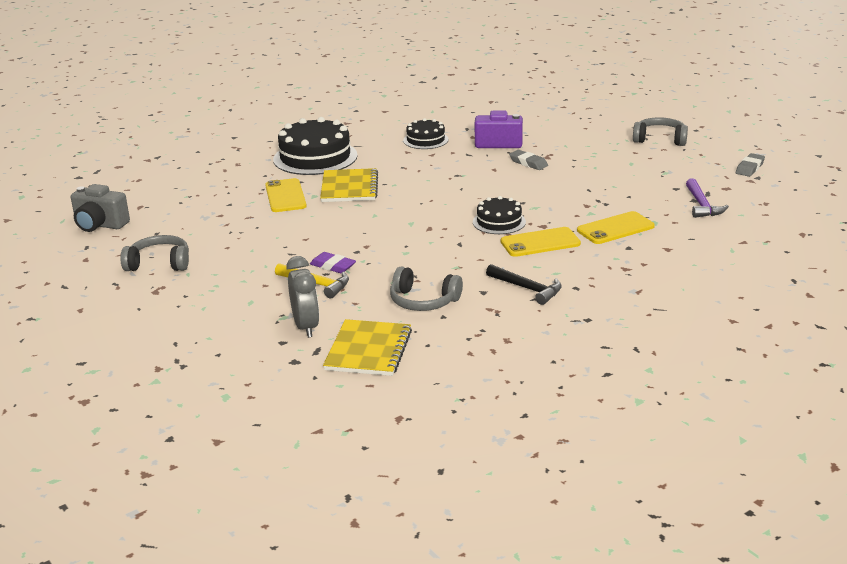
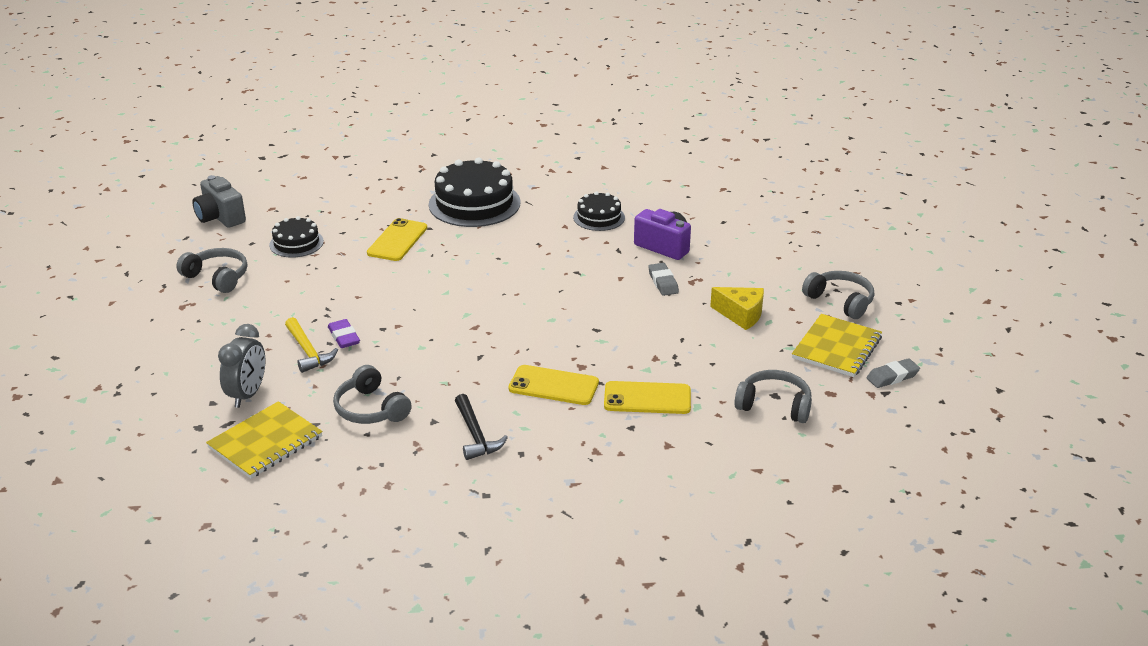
camera: 30 degrees right, 5 degrees up
yellow notebook [320,168,378,202] -> yellow notebook moved to [792,314,882,377]
black cake [473,196,526,234] -> black cake moved to [269,216,324,258]
purple hammer [686,178,729,218] -> grey headphones [734,370,812,423]
none -> yellow cheese [710,287,764,330]

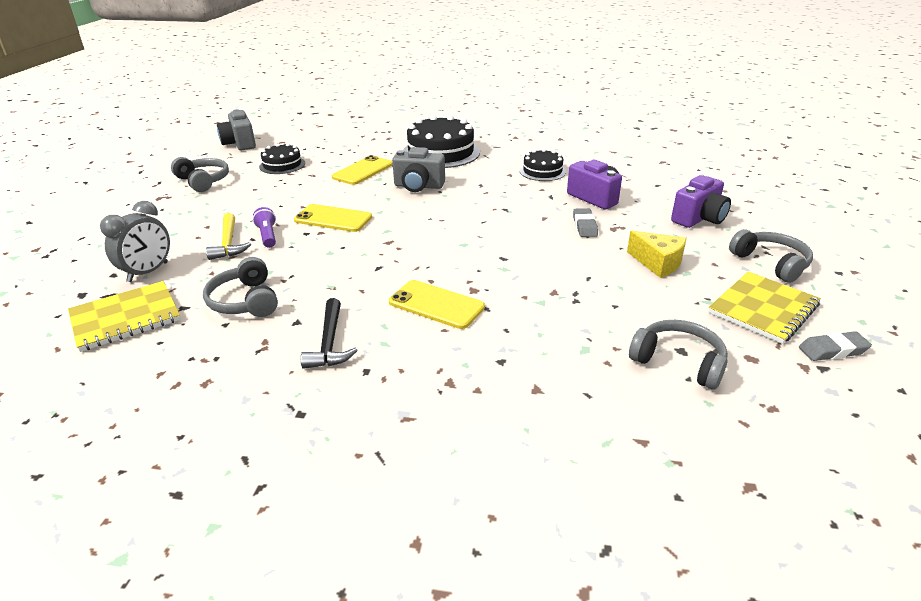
camera: 15 degrees right, 0 degrees up
purple eraser [328,319,360,348] -> purple flashlight [253,207,276,248]
yellow phone [604,381,691,414] -> yellow phone moved to [294,204,372,232]
none -> grey camera [392,147,445,192]
none -> purple camera [671,175,731,228]

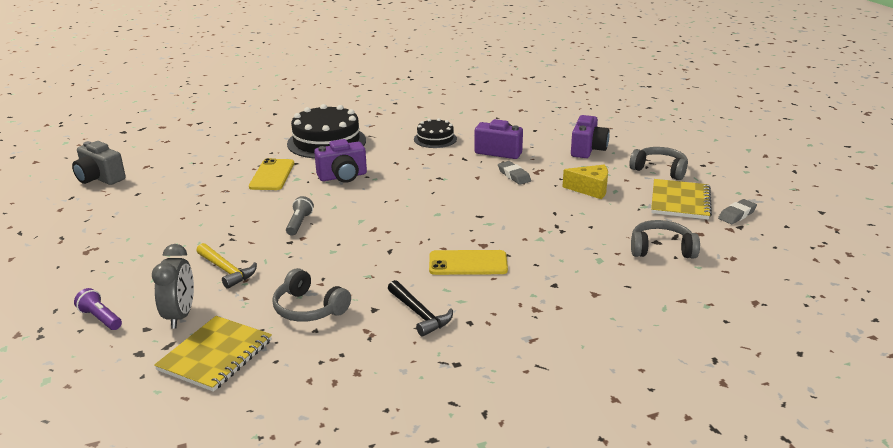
camera: 30 degrees left, 5 degrees down
grey headphones [171,157,229,192] -> none
purple flashlight [253,207,276,248] -> purple flashlight moved to [74,288,122,330]
black cake [259,143,305,174] -> none
yellow phone [294,204,372,232] -> grey flashlight [286,196,314,236]
grey camera [392,147,445,192] -> purple camera [314,139,367,183]

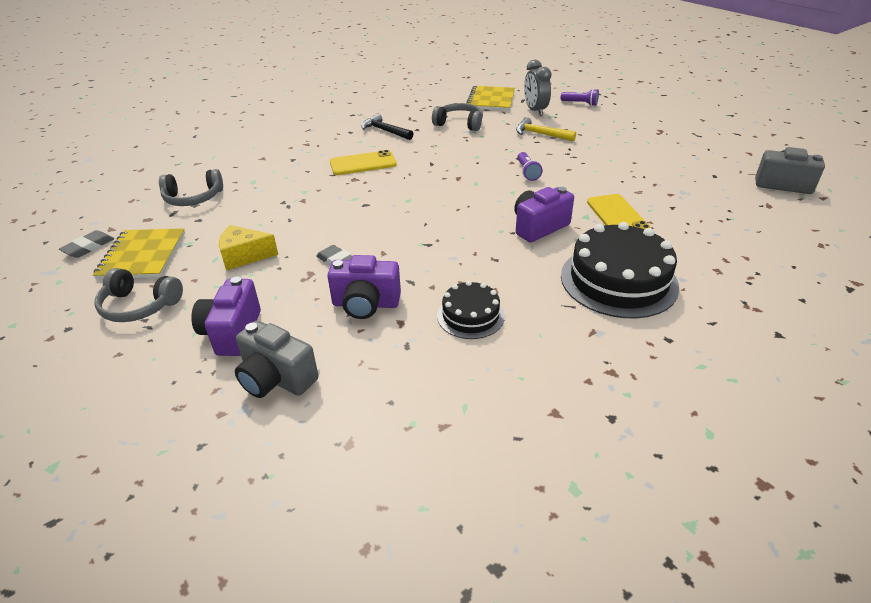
camera: 165 degrees right, 10 degrees up
grey flashlight [286,196,314,236] -> purple flashlight [517,152,543,181]
none -> grey camera [235,321,318,398]

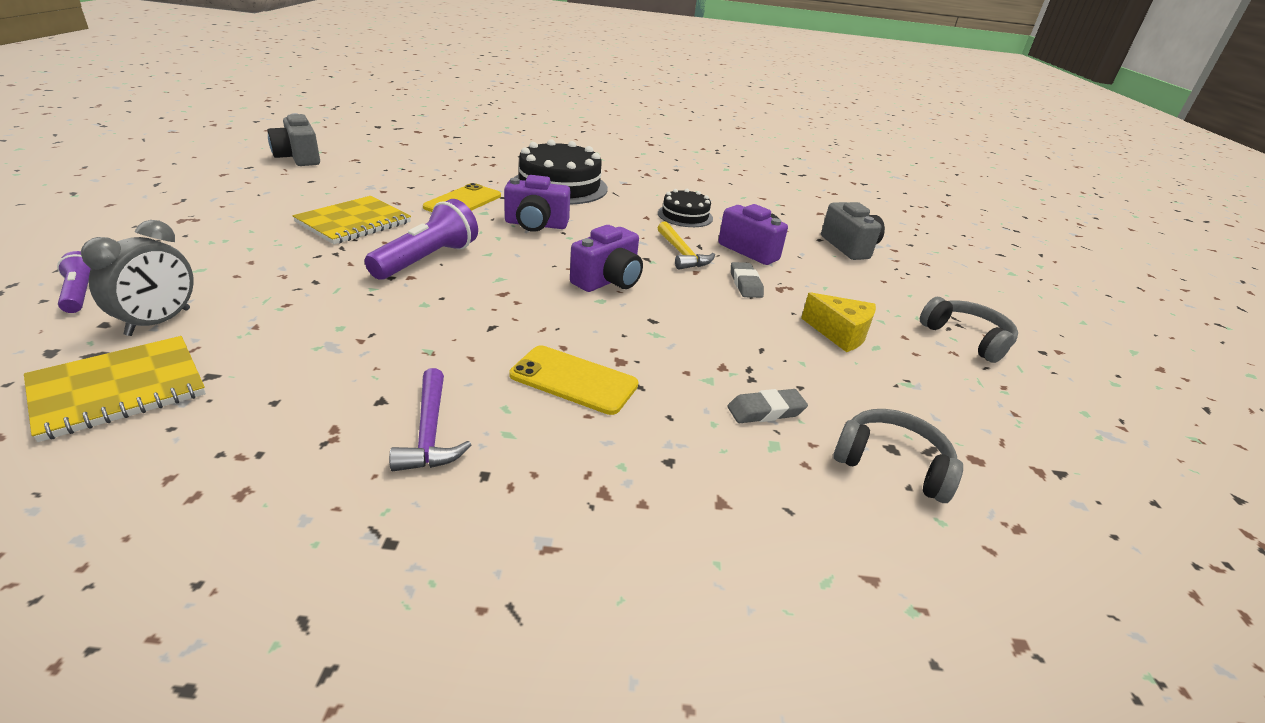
camera: 145 degrees left, 5 degrees down
grey eraser [59,230,114,258] -> grey eraser moved to [728,389,808,423]
yellow notebook [93,228,185,279] -> yellow notebook moved to [293,196,411,244]
purple camera [191,276,261,356] -> purple camera moved to [570,225,643,292]
black hammer [361,114,413,140] -> purple hammer [389,368,471,471]
grey headphones [432,103,483,131] -> none
yellow hammer [516,117,576,141] -> yellow hammer moved to [658,222,715,269]
purple flashlight [517,152,543,181] -> purple flashlight [365,199,478,280], size x1.81

